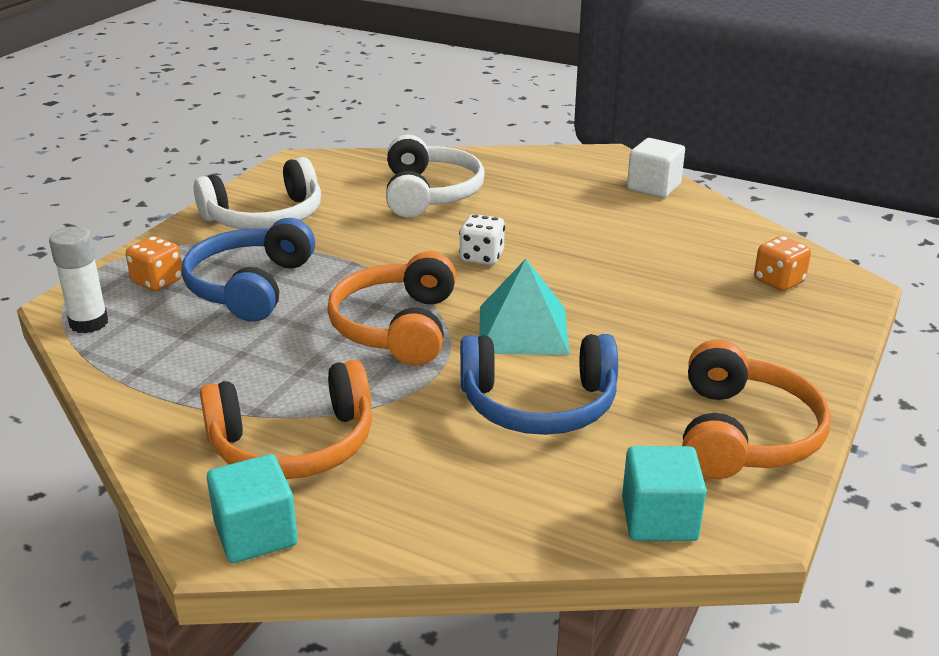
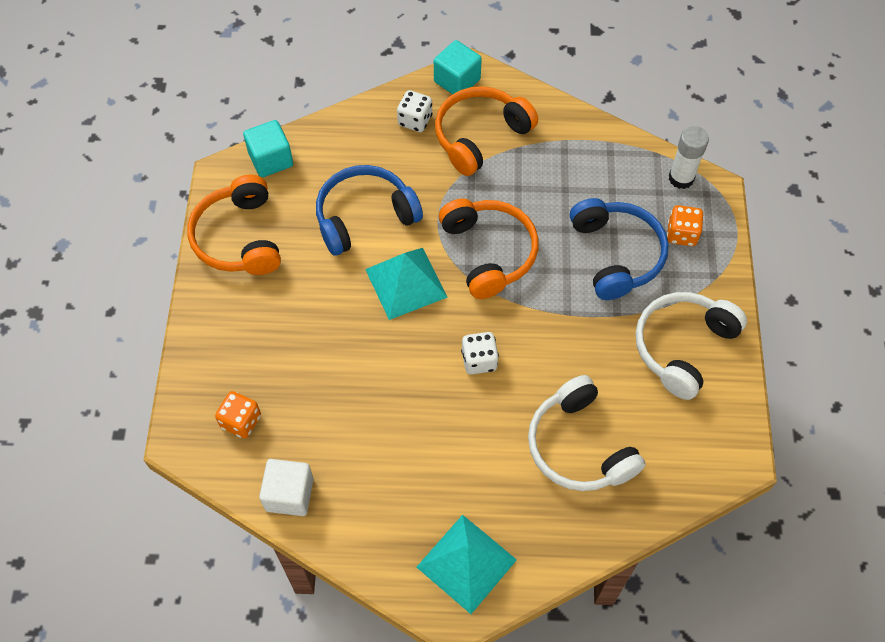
camera: 155 degrees right, 30 degrees up
white cube [627,138,685,198] -> white cube moved to [259,459,313,516]
none -> white dice [397,90,432,132]
none -> turquoise pyramid [417,515,517,614]

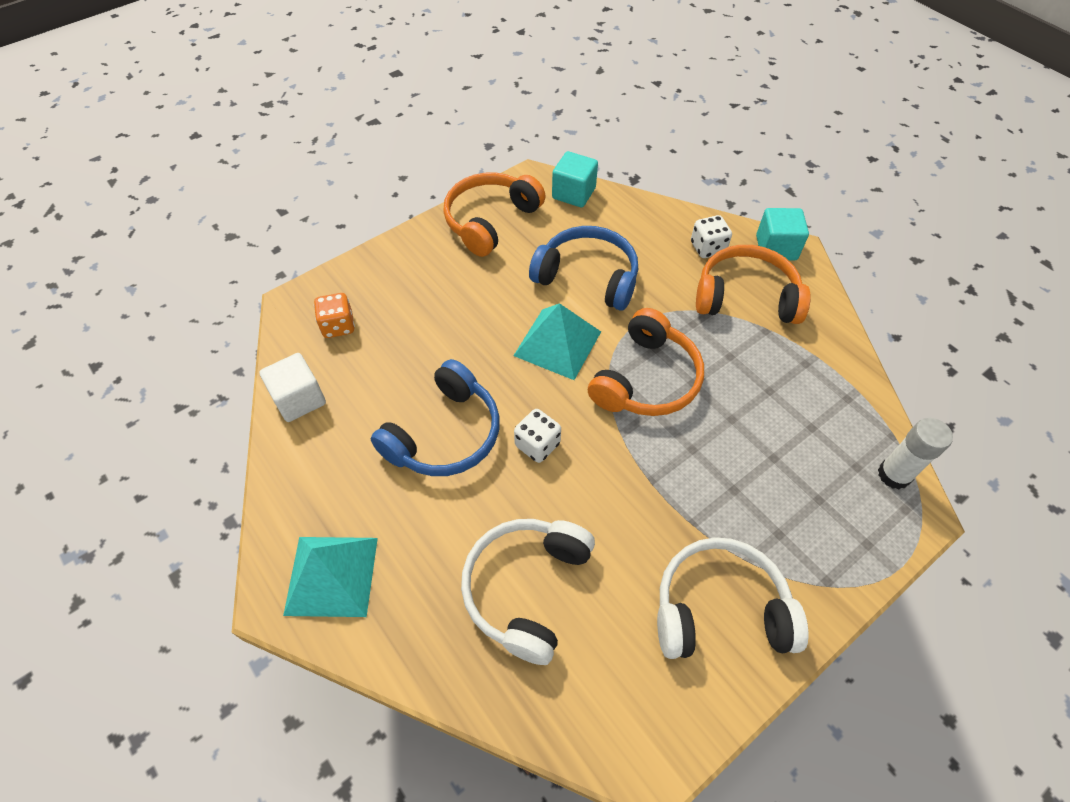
camera: 50 degrees right, 5 degrees down
blue headphones [570,198,669,300] -> blue headphones moved to [371,359,500,476]
orange dice [667,205,704,246] -> none

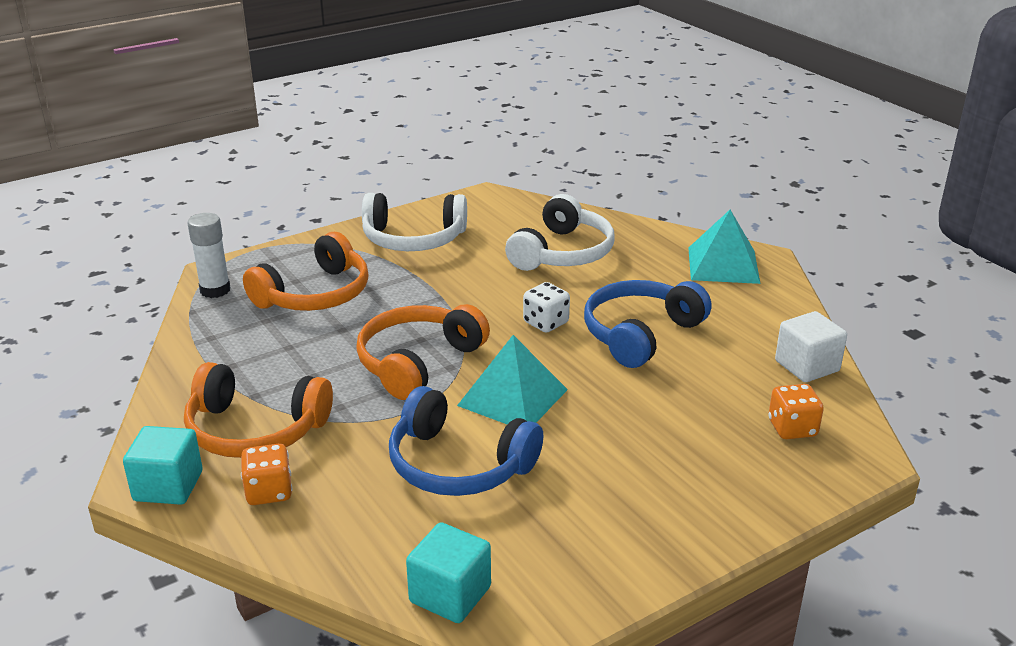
camera: 175 degrees left, 25 degrees down
orange headphones [443,173,546,257] -> orange headphones moved to [243,232,368,311]
white dice [691,215,732,258] -> orange dice [241,444,292,505]

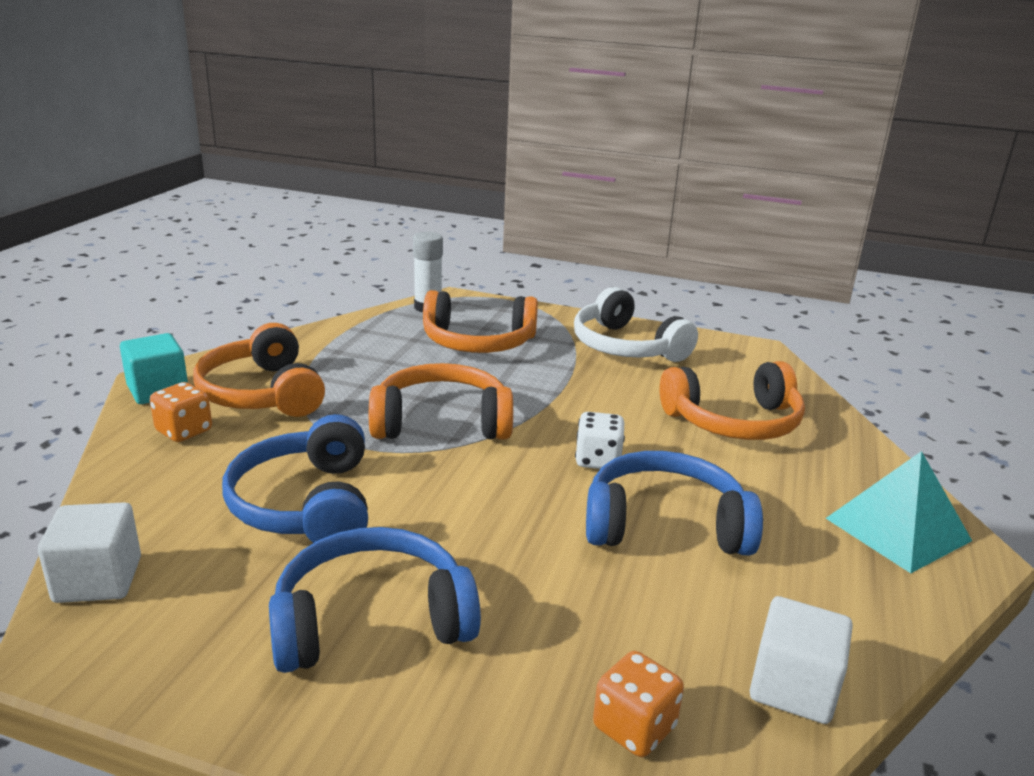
camera: 50 degrees right, 5 degrees down
turquoise cube [406,522,491,623] -> white cube [38,502,141,603]
turquoise pyramid [457,335,568,424] -> none
white headphones [505,194,614,271] -> orange headphones [660,361,805,440]
none -> blue headphones [269,527,481,673]

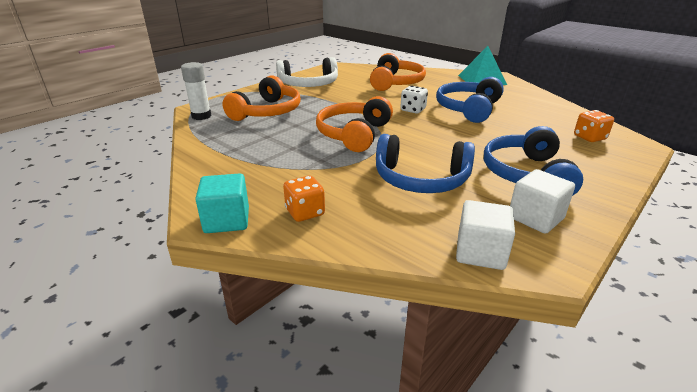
camera: 65 degrees left, 5 degrees up
orange headphones [193,323,325,417] -> none
white cube [750,596,853,724] -> white cube moved to [510,169,575,234]

